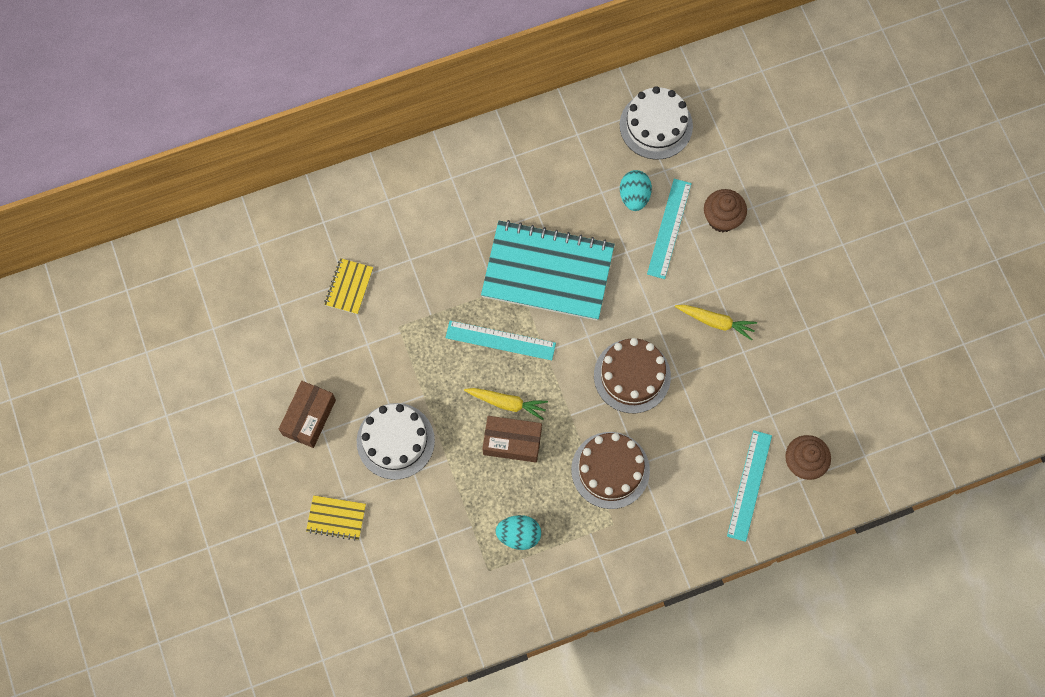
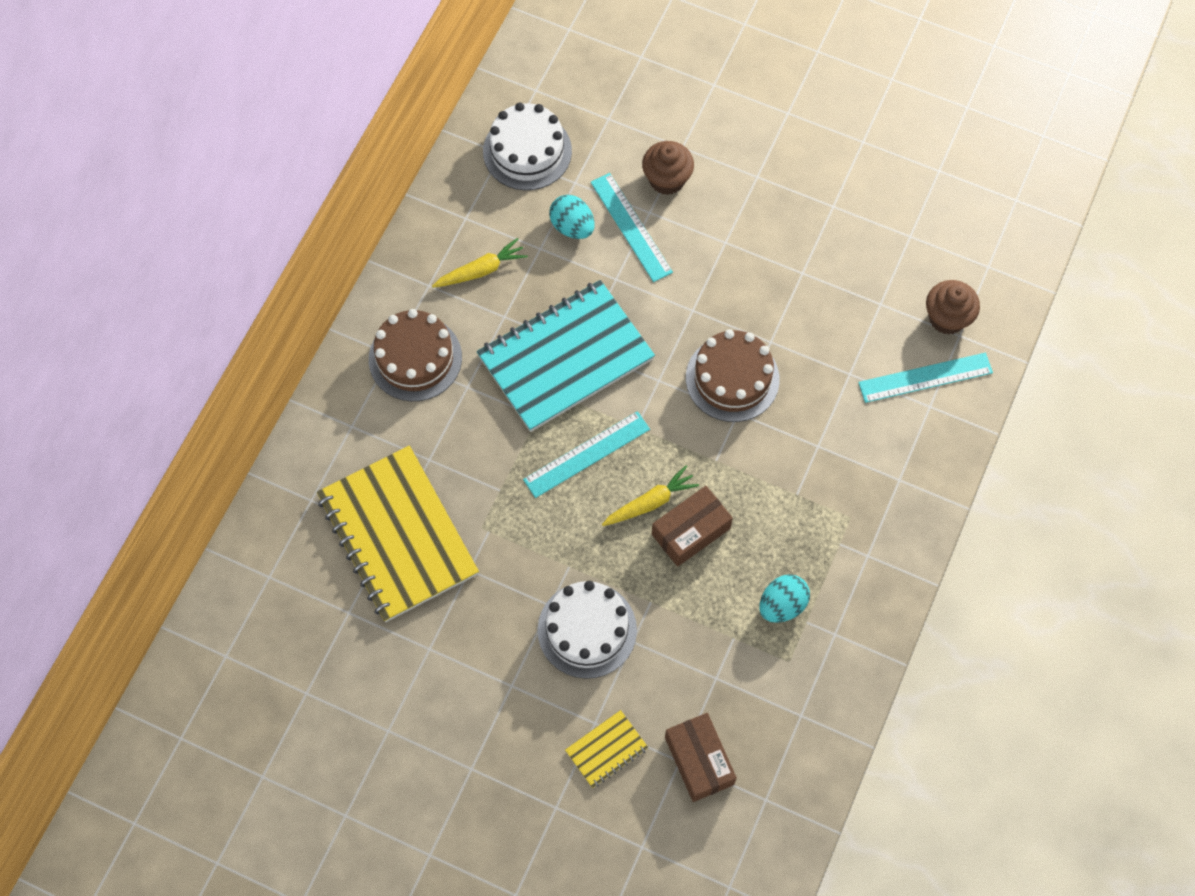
camera: 45 degrees left, 5 degrees down
brown box [279,381,336,448] -> brown box moved to [665,713,737,802]
yellow notebook [324,258,373,315] -> yellow notebook [317,445,479,622], size x2.33
brown cake [571,432,650,509] -> brown cake moved to [369,309,462,401]
yellow carrot [675,305,757,340] -> yellow carrot moved to [432,238,528,288]
turquoise ruler [727,430,772,542] -> turquoise ruler turned 75 degrees counterclockwise [858,353,993,403]

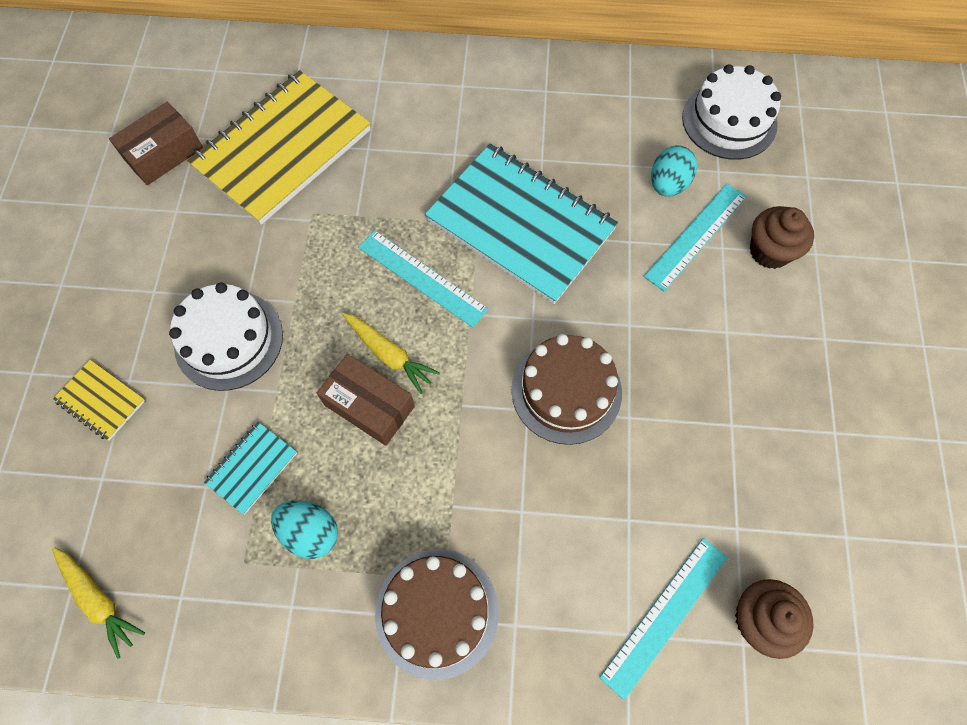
camera: 70 degrees right, 0 degrees up
brown cake [369,309,462,401] -> brown cake moved to [375,549,499,680]
yellow carrot [432,238,528,288] -> yellow carrot moved to [52,547,145,659]
brown box [665,713,737,802] -> brown box moved to [109,102,203,185]
turquoise ruler [858,353,993,403] -> turquoise ruler turned 75 degrees clockwise [599,538,728,700]
none -> turquoise notebook [204,422,297,515]

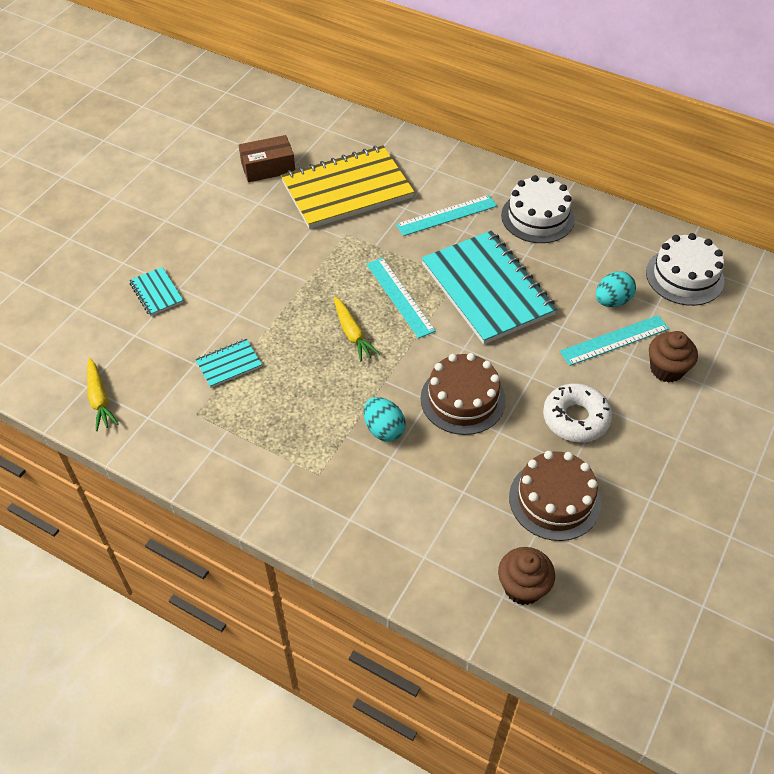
camera: 25 degrees right, 15 degrees down
yellow notebook [53,360,145,441] -> turquoise notebook [129,267,183,316]
white cake [169,282,283,391] -> white cake moved to [501,175,575,243]
turquoise egg [271,501,338,559] -> turquoise egg moved to [364,397,406,442]
brown box [317,354,415,446] -> none
brown cake [375,549,499,680] -> brown cake moved to [509,451,601,541]
turquoise ruler [599,538,728,700] -> turquoise ruler moved to [396,195,497,236]
none -> white donut [543,383,612,442]

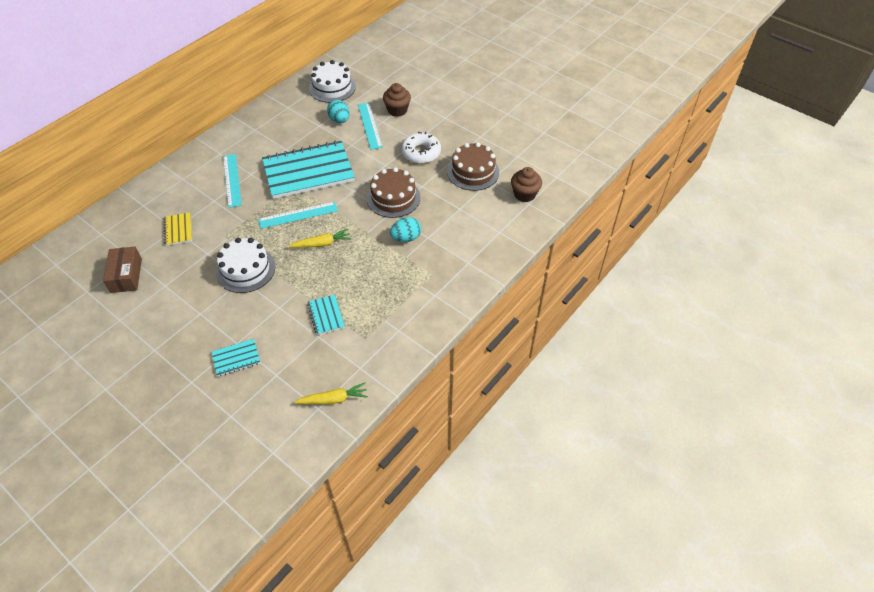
camera: 80 degrees left, 0 degrees up
yellow notebook [281,145,414,229] -> yellow notebook [164,212,192,246], size x0.43
white cake [501,175,575,243] -> white cake moved to [216,238,275,293]

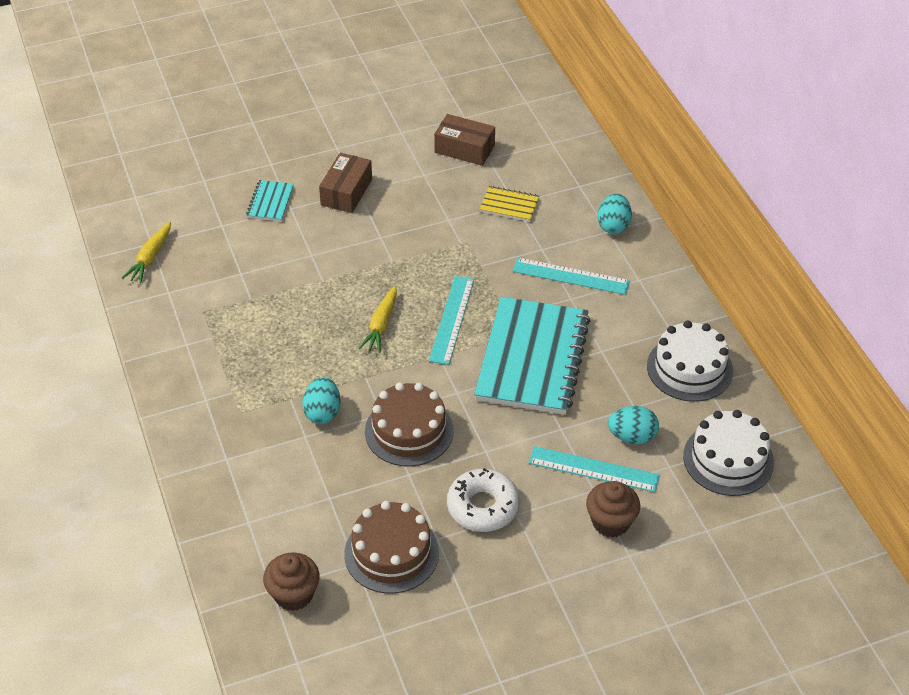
camera: 120 degrees right, 5 degrees down
white cake [216,238,275,293] -> white cake moved to [647,320,733,402]
turquoise notebook [307,294,345,335] -> none
none -> brown box [319,153,372,213]
none -> turquoise egg [598,193,632,234]

